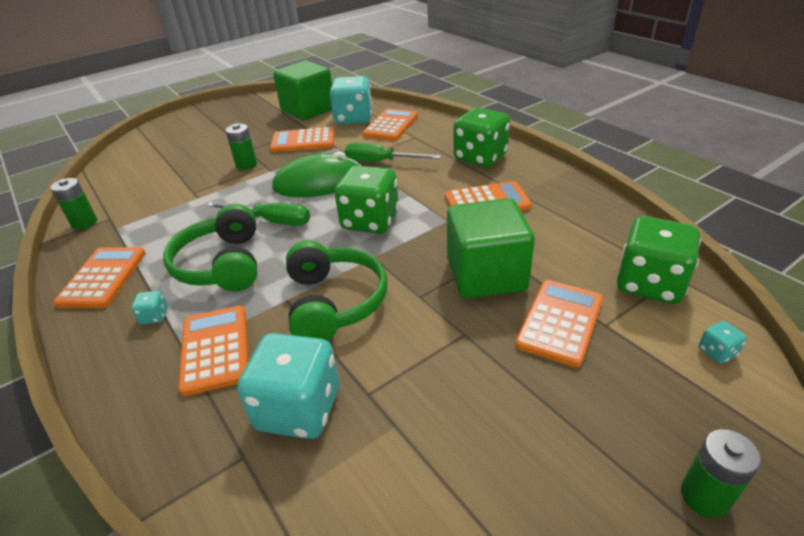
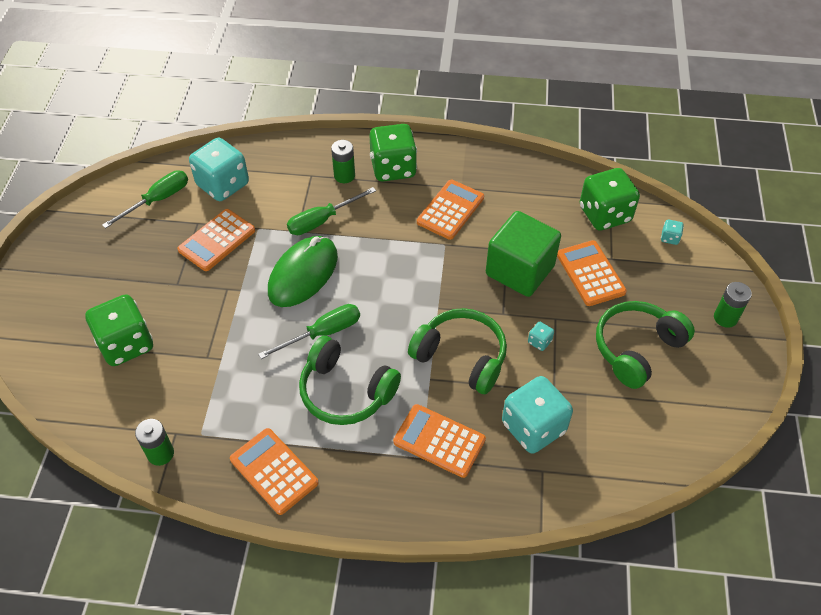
camera: 50 degrees left, 15 degrees up
turquoise dice [131,291,168,324] -> turquoise dice moved to [528,322,554,351]
green battery [226,124,257,170] -> green battery moved to [331,140,355,183]
green cube [273,61,332,121] -> green screwdriver [102,170,188,229]
green dice [335,165,399,234] -> green dice moved to [85,294,153,366]
orange calculator [363,108,418,141] -> none
none -> green headphones [596,301,695,389]

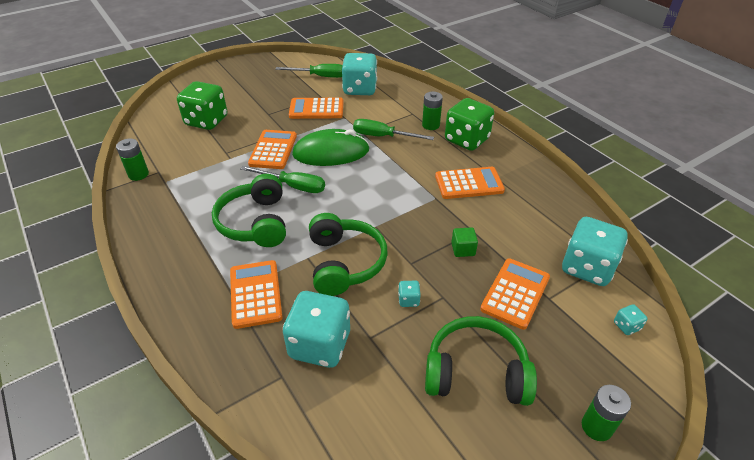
camera: 50 degrees right, 10 degrees down
orange calculator [230,428,319,515] -> orange calculator moved to [248,130,297,169]
green cube [486,211,561,297] -> green cube [451,227,478,257], size x0.40
green dice [580,168,640,231] -> turquoise dice [562,217,628,286]

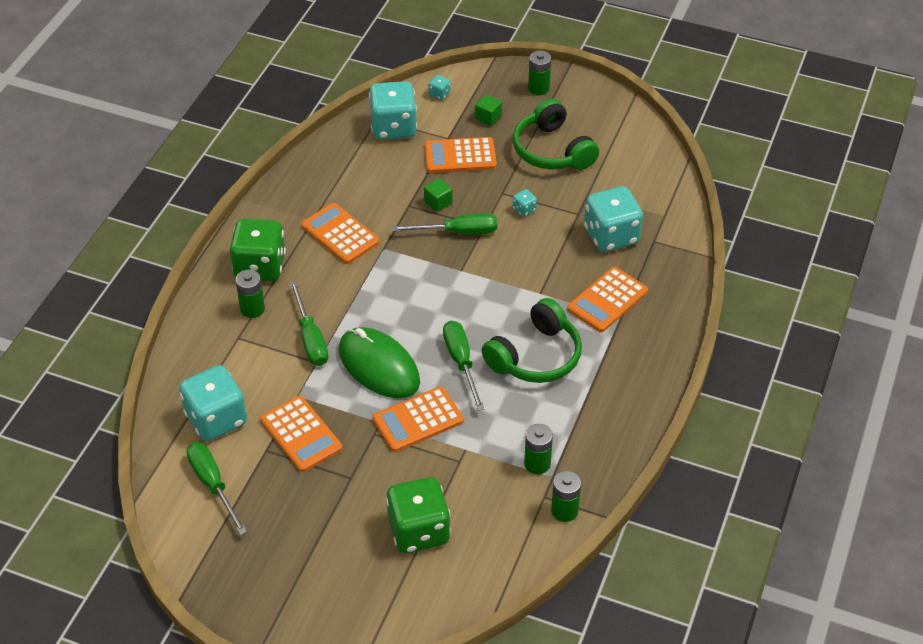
camera: 125 degrees left, 5 degrees up
green headphones [309,213,388,296] -> none
none -> green screwdriver [392,213,497,235]
none -> green cube [475,94,502,126]
none -> green battery [524,424,553,474]

